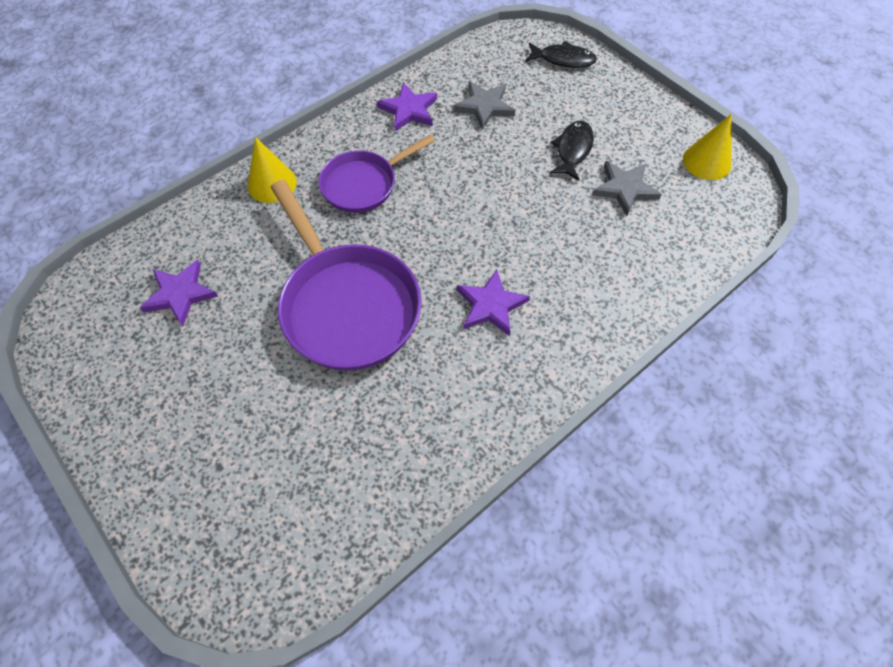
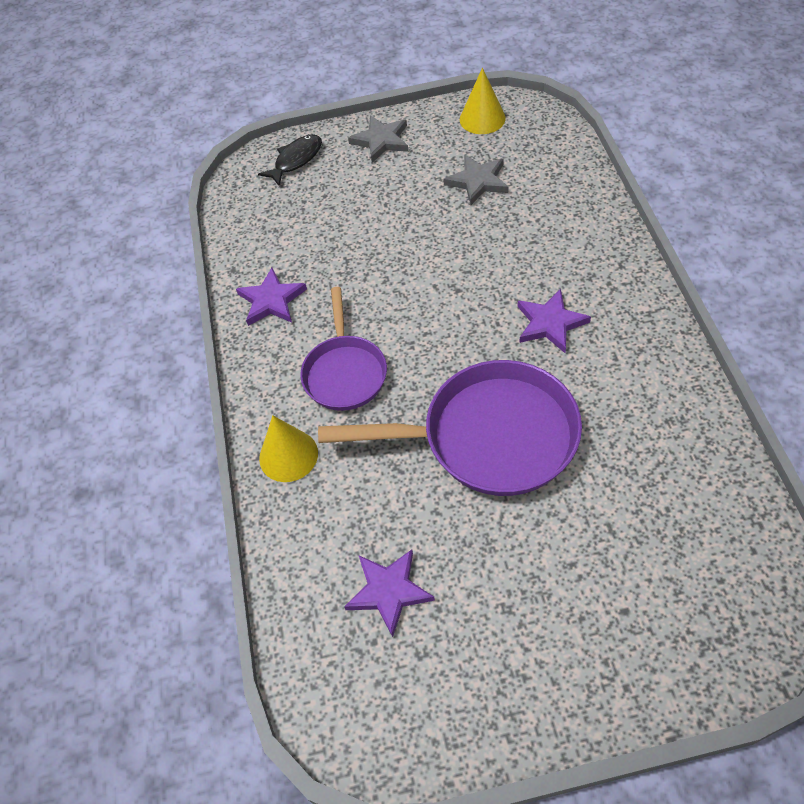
camera: 55 degrees left, 5 degrees down
grey star [453,81,515,130] -> grey star moved to [348,115,408,163]
black fish [550,121,594,181] -> none

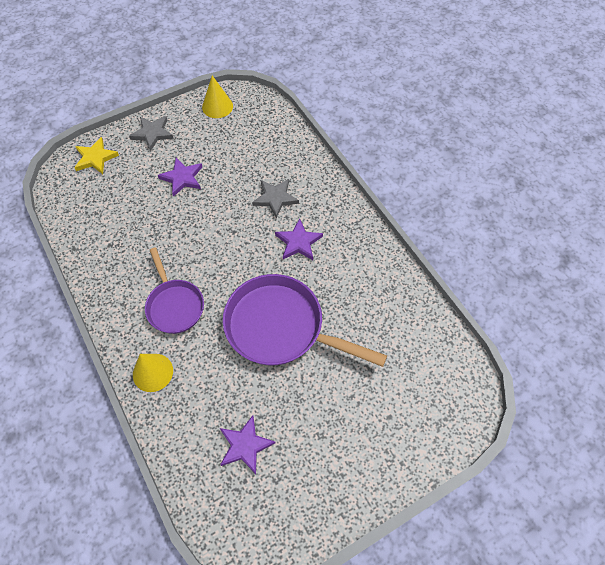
camera: 25 degrees left, 5 degrees up
purple star [236,268,307,326] -> purple star moved to [158,158,202,197]
black fish [258,134,322,186] -> yellow star [74,137,119,174]
purple pan [318,360,582,496] -> purple pan turned 135 degrees counterclockwise [223,274,387,367]
grey star [443,154,509,205] -> grey star moved to [252,179,299,218]

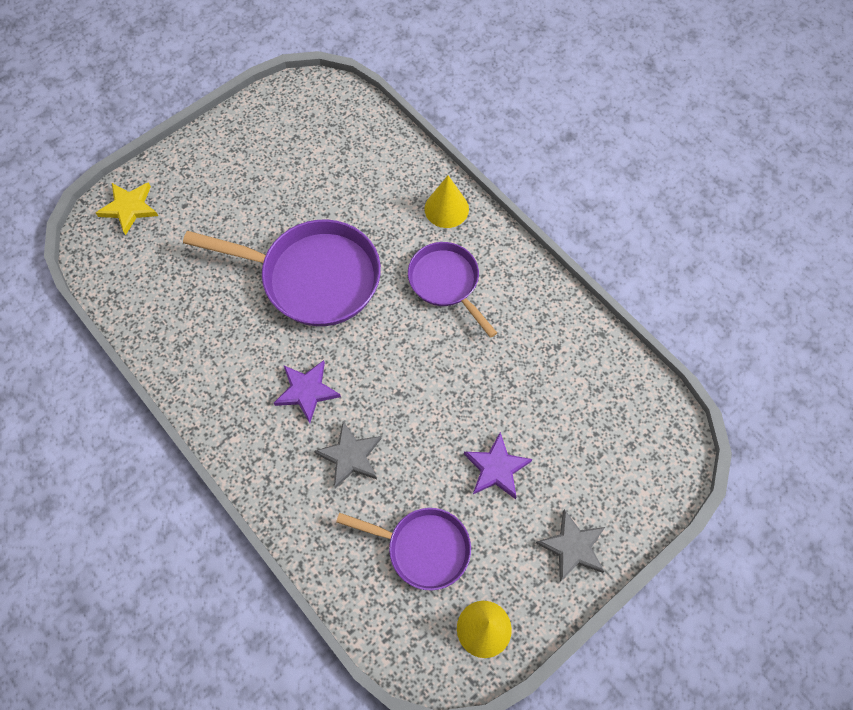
camera: 170 degrees right, 5 degrees up
yellow star [74,137,119,174] -> yellow star moved to [96,182,158,235]
purple star [220,415,275,474] -> none
none -> purple pan [336,508,471,590]

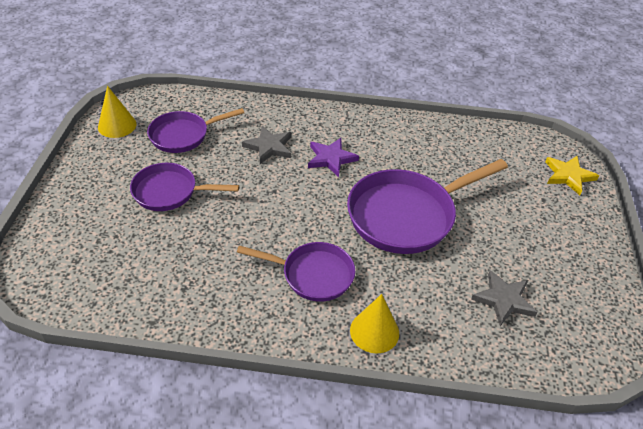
camera: 135 degrees right, 20 degrees down
purple star [464,432,533,499] -> purple pan [130,163,239,211]
grey star [536,509,605,582] -> grey star moved to [471,270,538,326]

